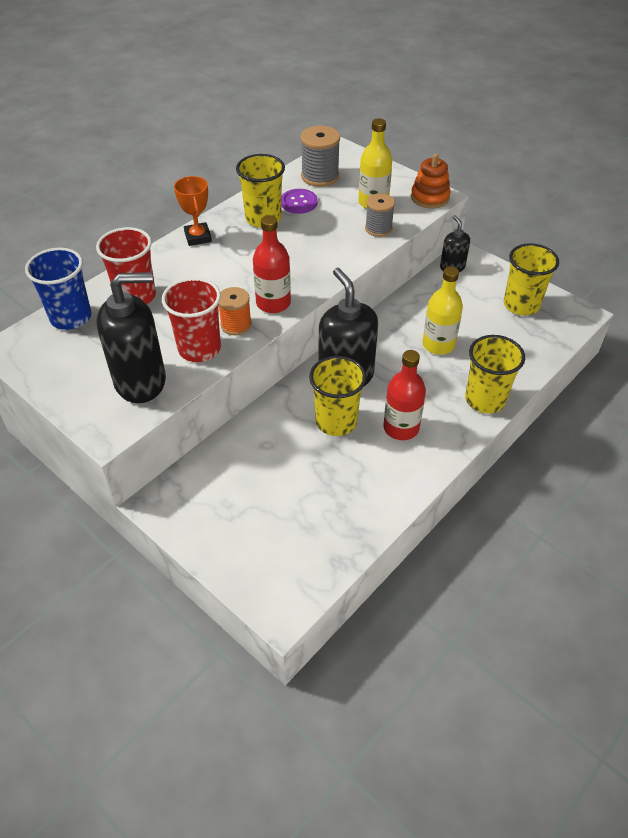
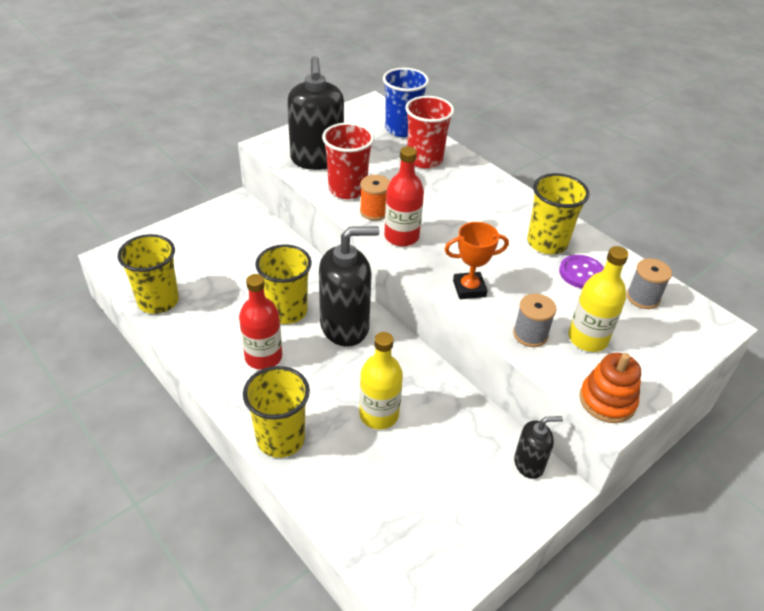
camera: 95 degrees right, 5 degrees down
orange trophy [174,176,212,246] -> orange trophy moved to [445,222,509,299]
grey spool [301,126,340,187] -> grey spool [627,259,672,309], size x0.67
yellow cup [504,243,559,316] -> yellow cup moved to [117,234,179,314]

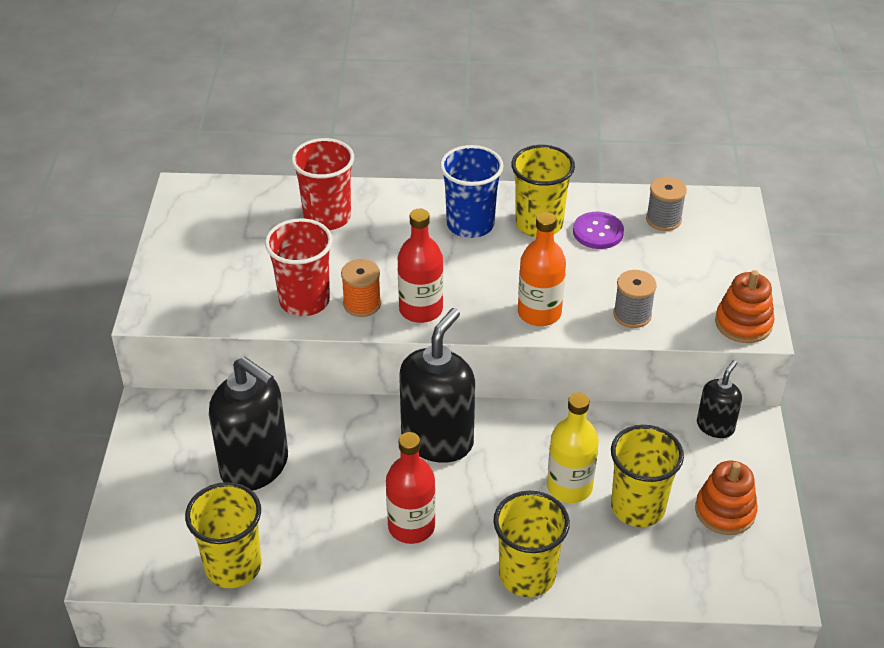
camera: 45 degrees left, 0 degrees up
yellow cup [255,244,312,324] -> yellow cup moved to [611,425,684,527]
black soap dispenser [287,56,344,170] -> black soap dispenser moved to [209,357,288,491]
blue cup [383,68,429,137] -> blue cup moved to [440,145,504,238]
orange trophy [445,222,509,299] -> orange bottle [518,212,566,326]
yellow bottle [568,246,629,352] -> none
none -> orange stacking toy [695,461,758,535]

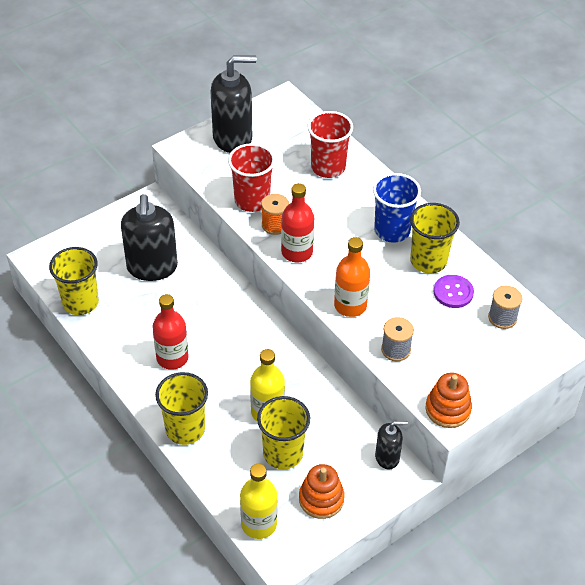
camera: 50 degrees right, 5 degrees up
black soap dispenser [399,308,475,463] -> black soap dispenser moved to [210,56,256,153]
none -> yellow bottle [240,464,278,539]

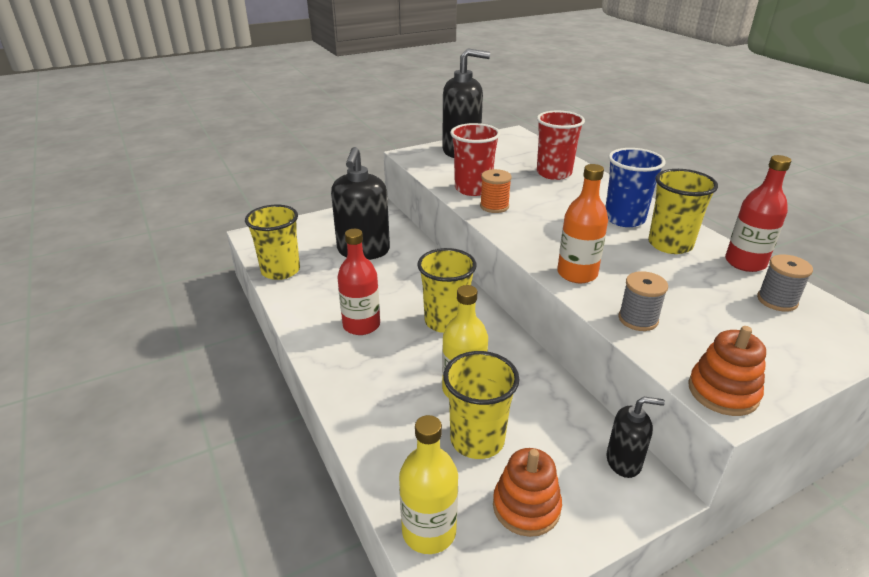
camera: 10 degrees right, 15 degrees down
yellow cup [155,372,208,445] -> yellow cup moved to [417,248,477,333]
red bottle [281,183,314,262] -> red bottle moved to [725,155,791,272]
purple button [433,275,474,308] -> none

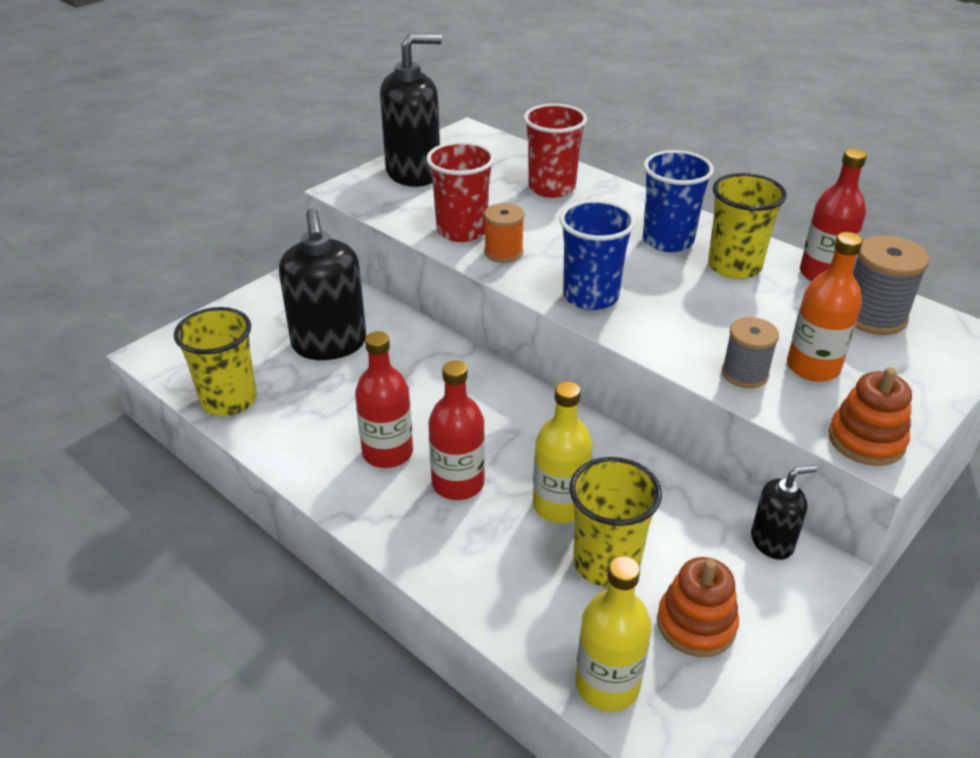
camera: 20 degrees left, 5 degrees up
yellow cup [417,248,477,333] -> none
orange bottle [557,164,608,283] -> orange bottle moved to [787,232,863,382]
grey spool [757,254,813,312] -> grey spool [853,235,930,335], size x1.50
none -> red bottle [428,360,485,500]
none -> blue cup [559,200,636,310]

